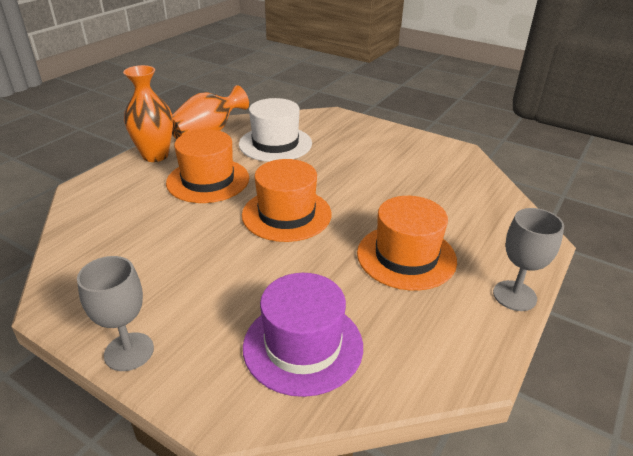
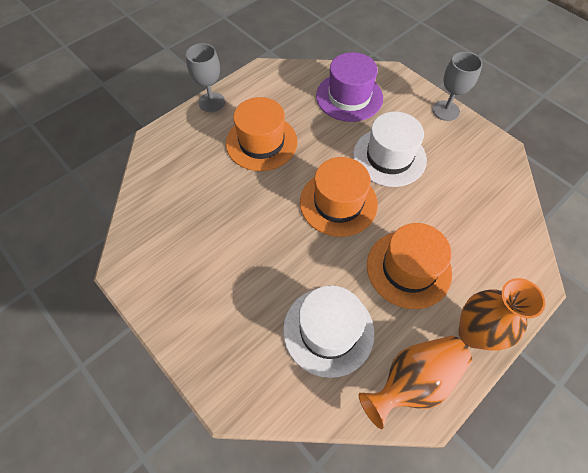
camera: 165 degrees left, 25 degrees up
none -> white hat [353,112,427,187]

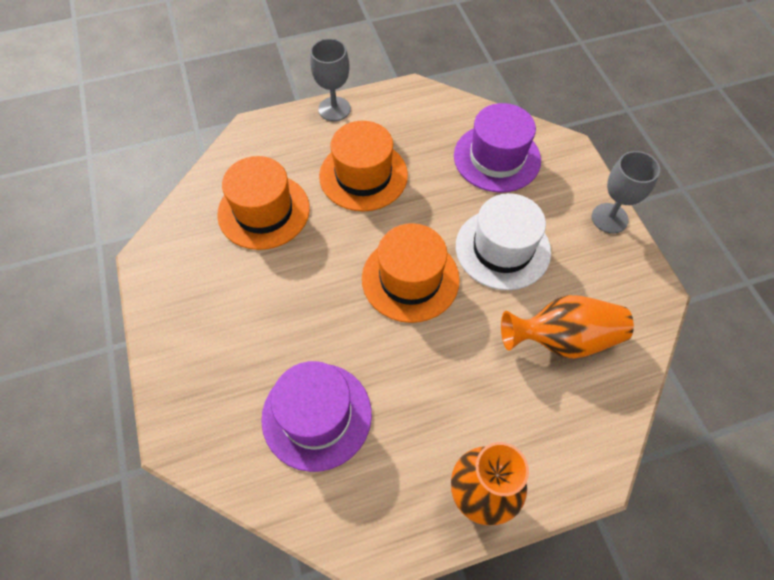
camera: 25 degrees right, 0 degrees up
white hat [283,285,374,378] -> purple hat [261,361,372,472]
orange vase [359,336,472,429] -> orange vase moved to [501,295,634,359]
orange hat [367,223,452,309] -> orange hat moved to [217,156,310,250]

